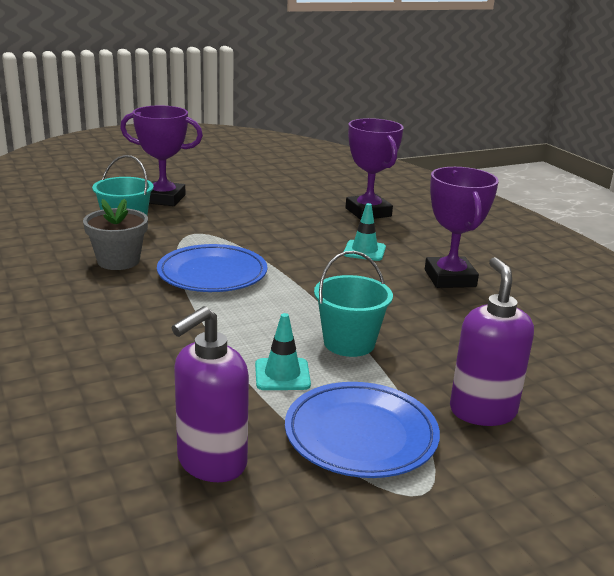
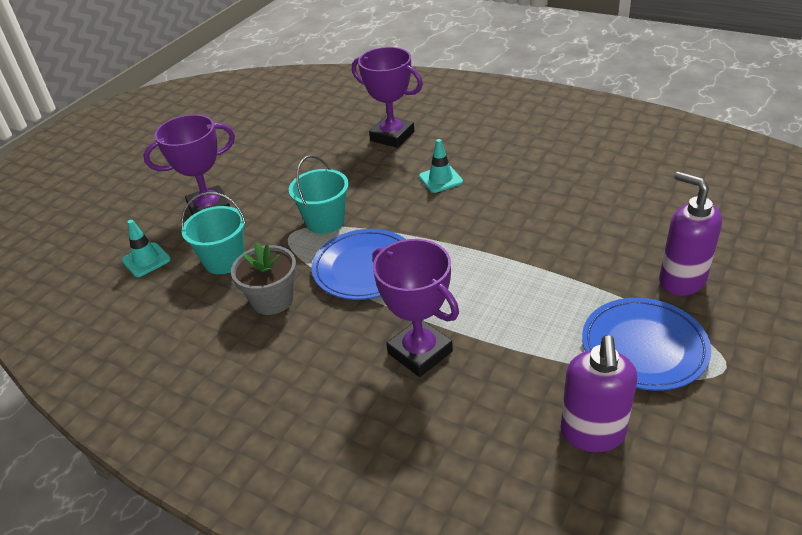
camera: 30 degrees left, 15 degrees up
turquoise traffic cone [255,313,311,390] -> turquoise traffic cone moved to [122,220,171,277]
turquoise bucket [314,251,393,357] -> turquoise bucket moved to [289,155,349,234]
purple trophy [425,167,499,288] -> purple trophy moved to [372,239,459,377]

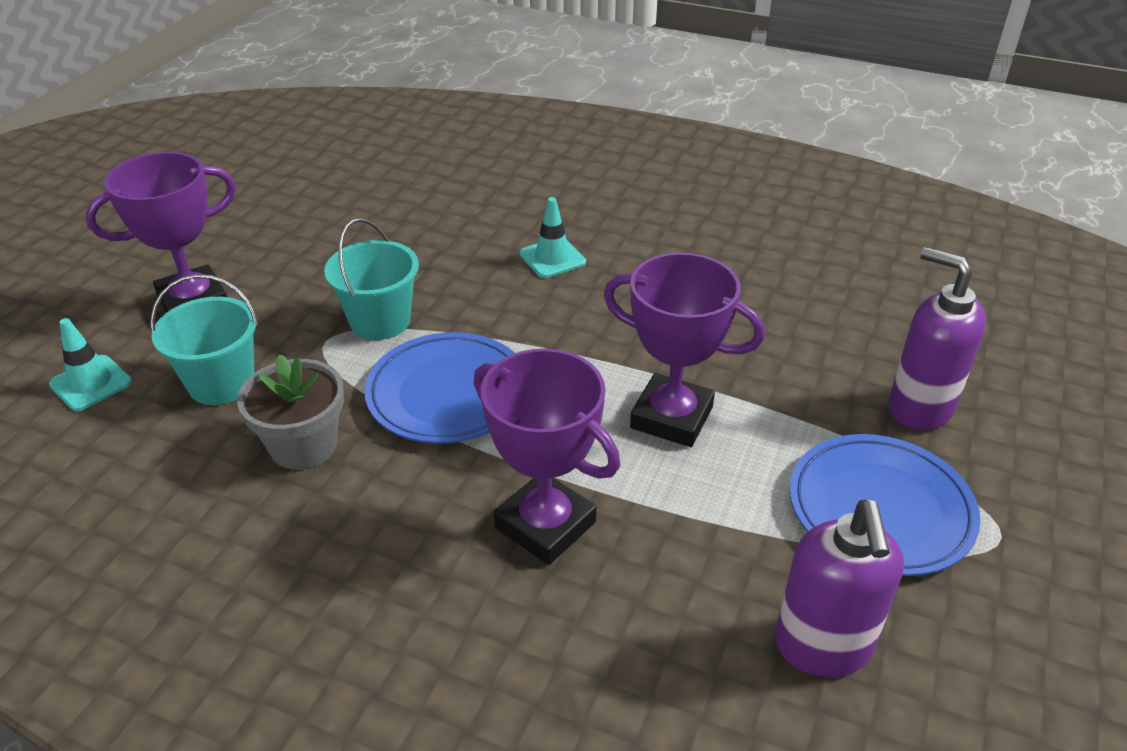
camera: 10 degrees left, 0 degrees up
purple trophy [352,47,423,148] -> purple trophy moved to [604,252,765,447]

